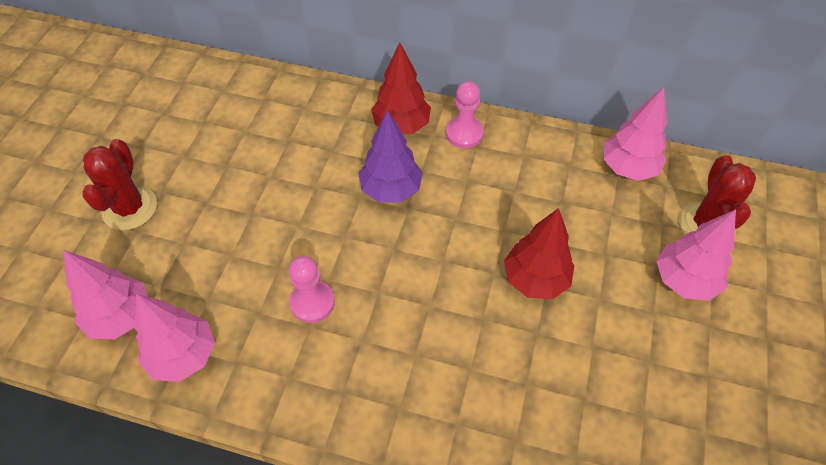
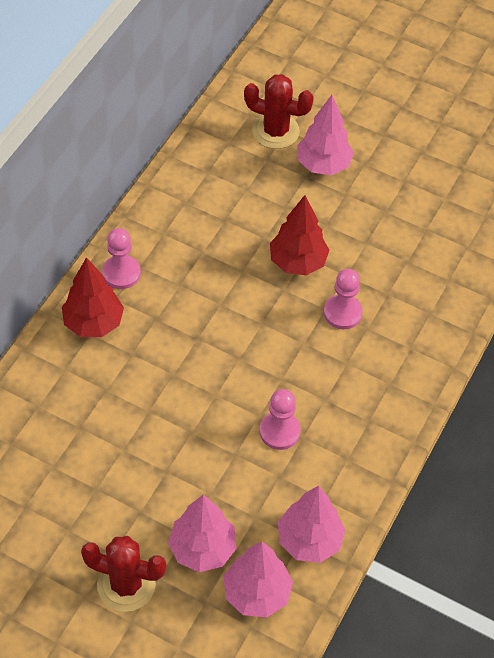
camera: 80 degrees left, 0 degrees up
purple tree [359,110,423,203] -> none
pink tree [603,87,667,181] -> pink tree moved to [168,495,237,572]
none -> pink pawn [324,269,363,329]

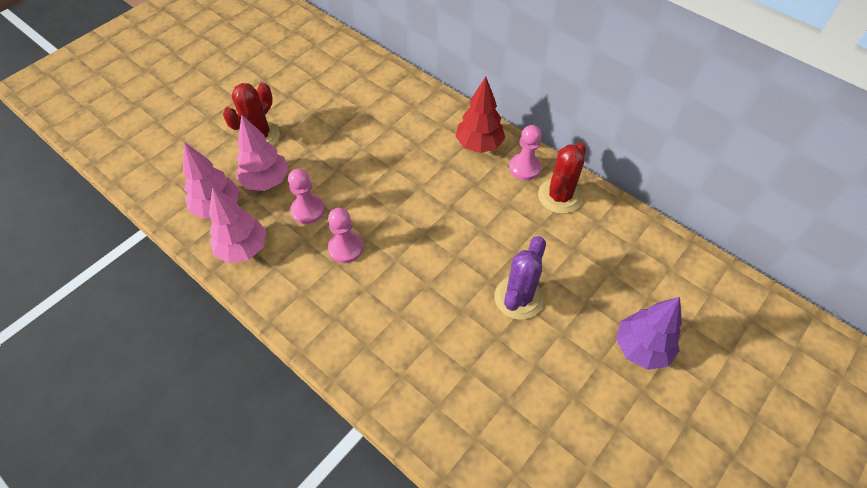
camera: 105 degrees right, 0 degrees up
red cactus [244,74,314,149] -> red cactus moved to [538,142,586,214]
red tree [270,195,329,275] -> purple cactus [494,236,546,320]
pink tree [297,95,354,175] -> purple tree [616,297,682,370]
pink pawn [324,269,363,329] -> pink pawn moved to [288,169,325,224]

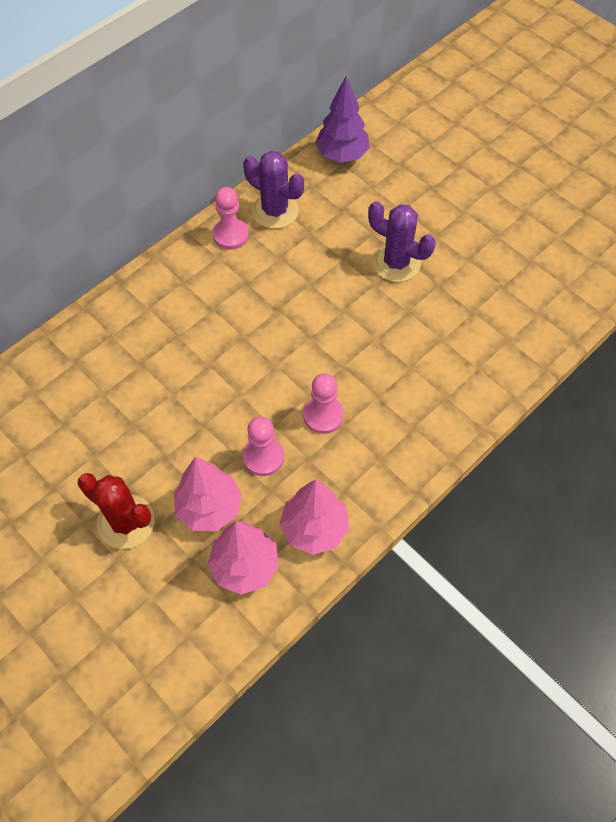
camera: 85 degrees left, 5 degrees up
red tree [455,76,505,153] -> none
red cactus [538,142,586,214] -> purple cactus [243,151,304,229]
purple tree [616,297,682,370] -> purple tree moved to [315,76,370,163]

